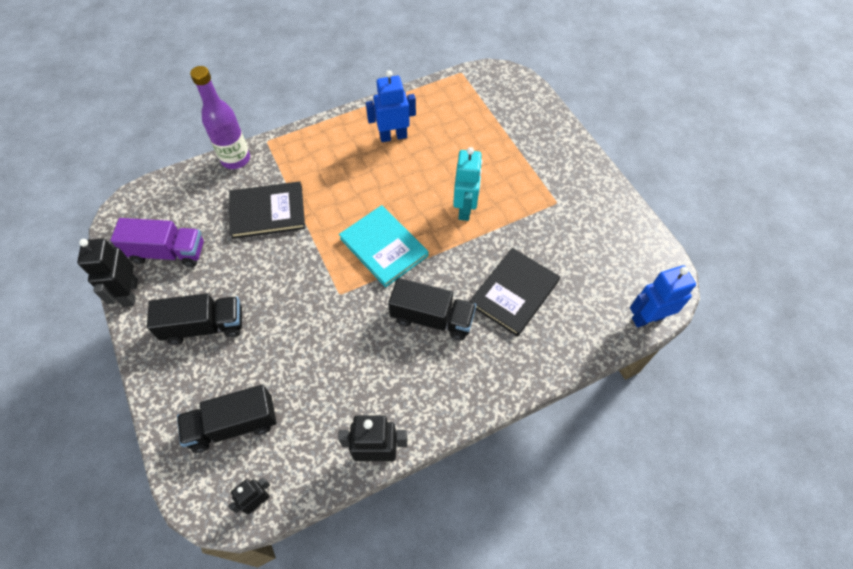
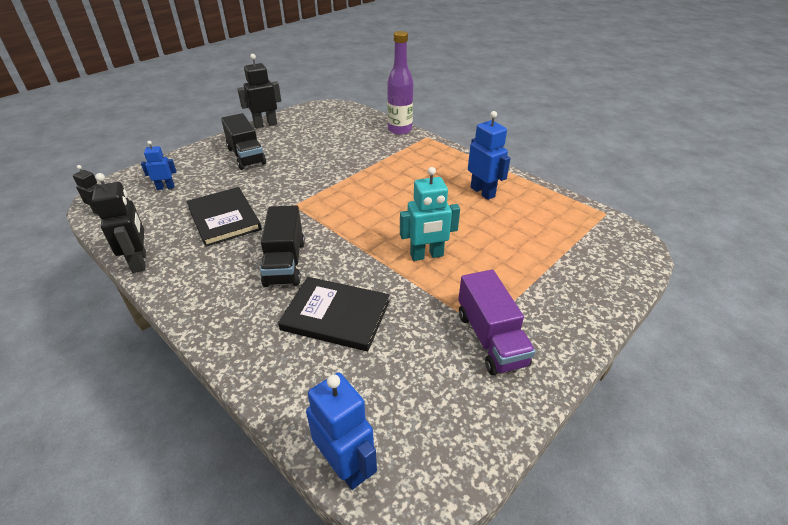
camera: 70 degrees right, 20 degrees down
purple truck [110,218,204,267] -> purple truck moved to [458,270,536,375]
black truck [177,385,277,453] -> blue robot [141,141,177,190]
black book [229,182,305,239] -> black book moved to [186,187,262,247]
turquoise book [339,205,429,288] -> none

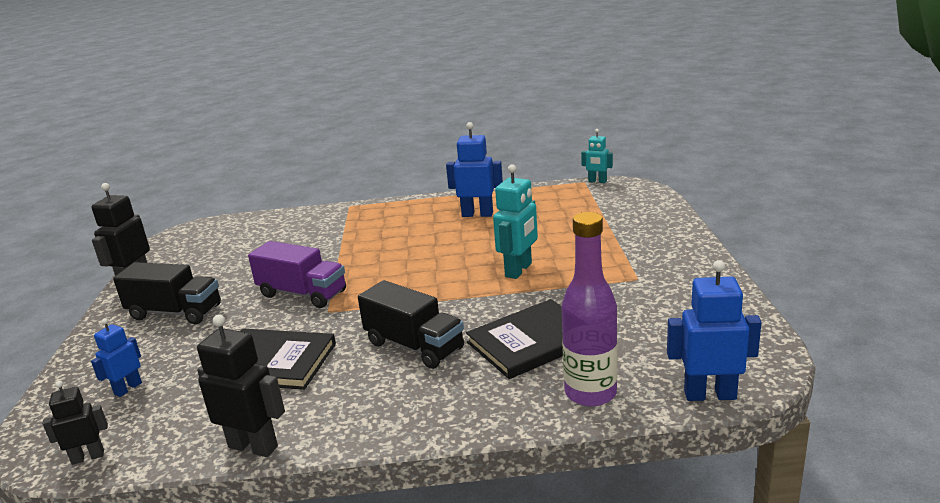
camera: 45 degrees left, 15 degrees down
purple bottle [387,31,414,135] -> purple bottle moved to [562,212,618,407]
purple truck [458,270,536,375] -> purple truck moved to [248,241,346,308]
none -> turquoise robot [581,129,613,183]

